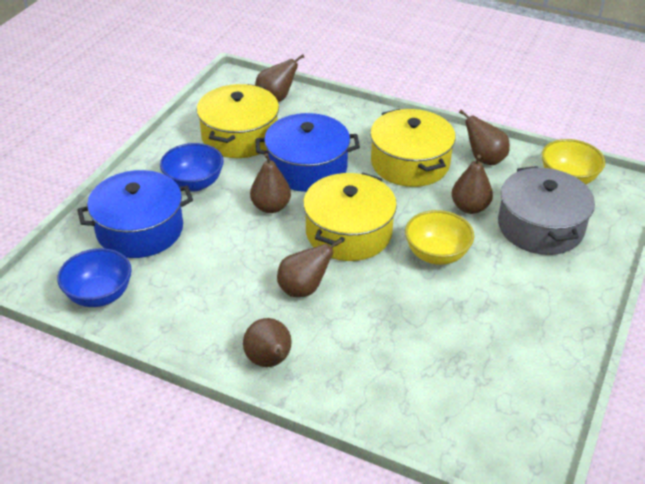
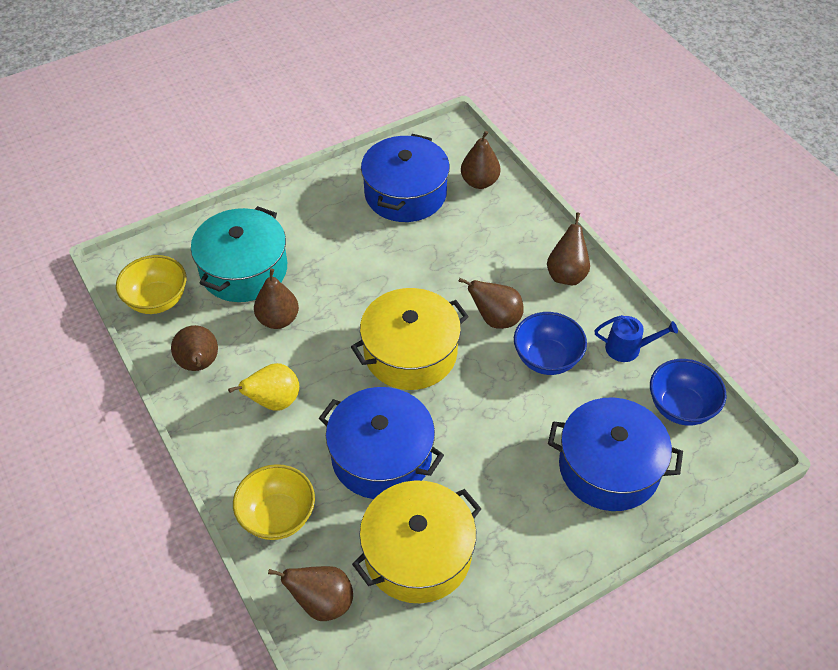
camera: 145 degrees left, 10 degrees up
blue bowl [160,143,224,192] -> blue bowl moved to [514,312,587,375]
brown pear [250,153,291,213] -> brown pear moved to [461,131,501,189]
yellow pot [370,109,456,187] -> yellow pear [228,363,299,411]
yellow bowl [405,210,474,265] -> yellow bowl moved to [233,464,315,540]
grey pot [498,166,595,255] -> turquoise pot [191,206,287,302]
none -> blue pot [361,134,450,222]
none -> blue watering can [595,315,678,362]

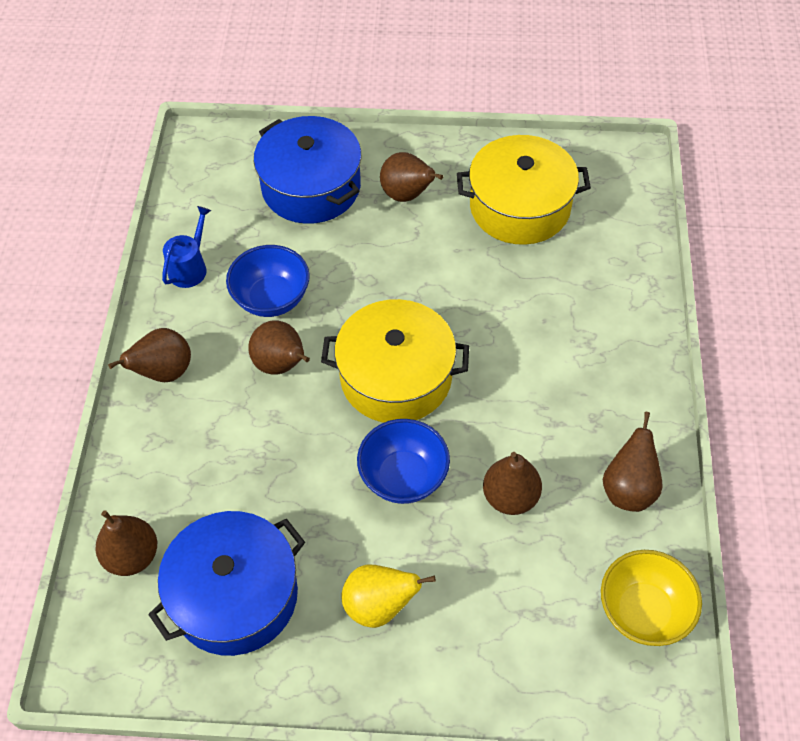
camera: 145 degrees left, 5 degrees up
turquoise pot [191,206,287,302] -> none
yellow pear [228,363,299,411] -> yellow pear moved to [342,565,436,628]
yellow bowl [233,464,315,540] -> none
brown pear [268,566,353,621] -> brown pear moved to [380,152,443,202]
blue pot [319,387,444,499] -> none
blue watering can [595,315,678,362] -> blue watering can turned 75 degrees clockwise [162,206,211,288]
blue bowl [650,359,726,426] -> blue bowl moved to [357,419,450,504]

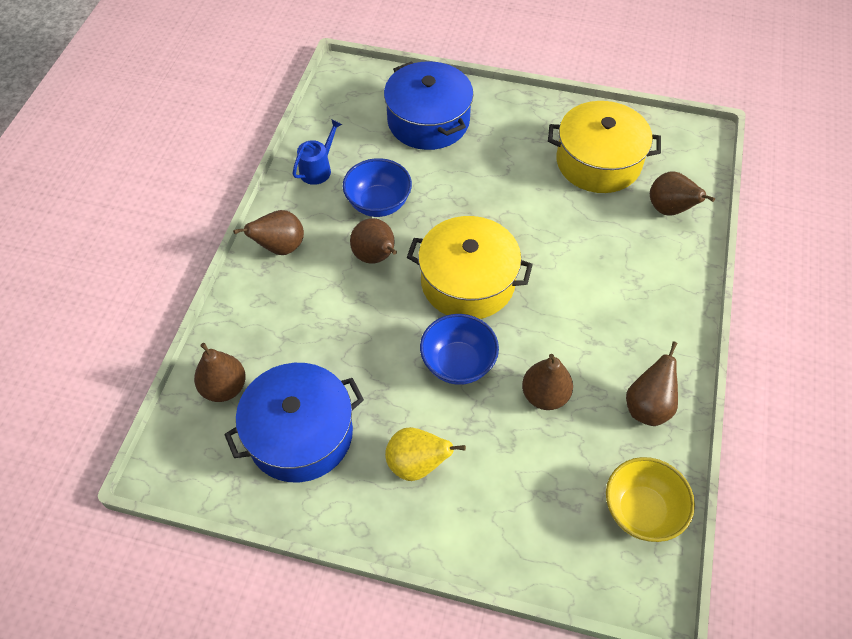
camera: 10 degrees right, 0 degrees up
brown pear [380,152,443,202] -> brown pear moved to [650,171,715,216]

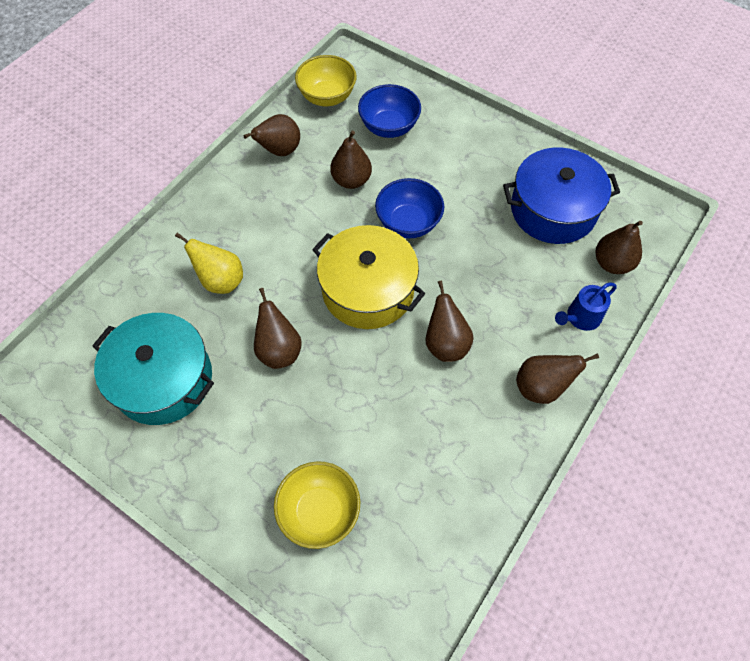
camera: 160 degrees left, 5 degrees up
blue watering can [292,119,342,185] -> blue watering can moved to [555,282,617,331]
blue bowl [343,158,412,217] -> blue bowl moved to [358,84,421,138]
blue pot [384,61,473,150] -> yellow bowl [274,461,360,549]
yellow pear [385,427,466,481] -> yellow pear moved to [175,233,243,294]
yellow pot [548,101,661,193] -> turquoise pot [92,313,214,425]
brown pear [650,171,715,216] -> brown pear moved to [254,288,302,369]

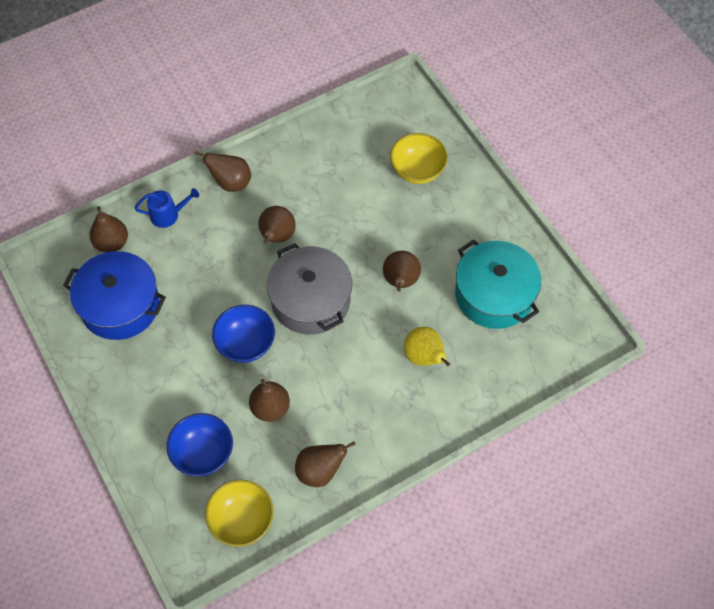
camera: 155 degrees left, 0 degrees up
yellow pot [312,225,425,329] -> grey pot [267,243,352,335]

